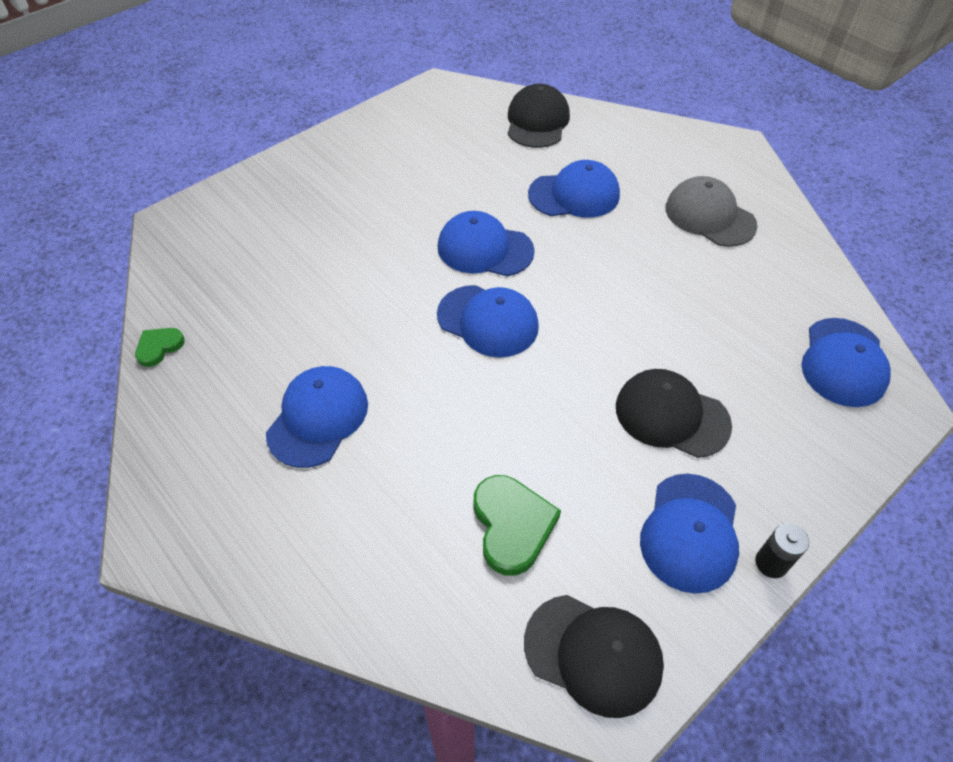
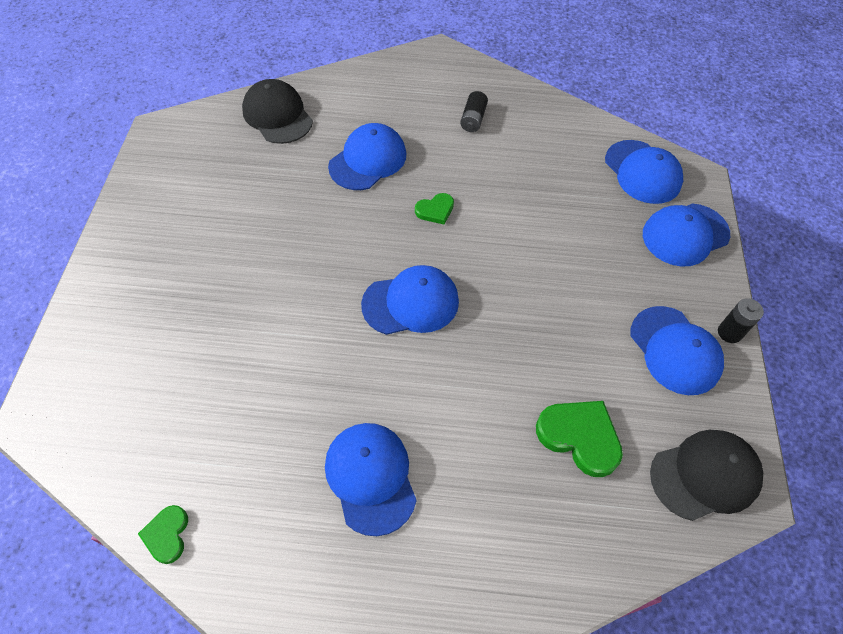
camera: 45 degrees left, 5 degrees up
blue cap [438,211,535,276] -> blue cap moved to [643,203,730,267]
black cap [616,369,732,458] -> none
grey cap [665,176,757,247] -> black battery [460,91,488,132]
none -> green heart [415,193,454,225]

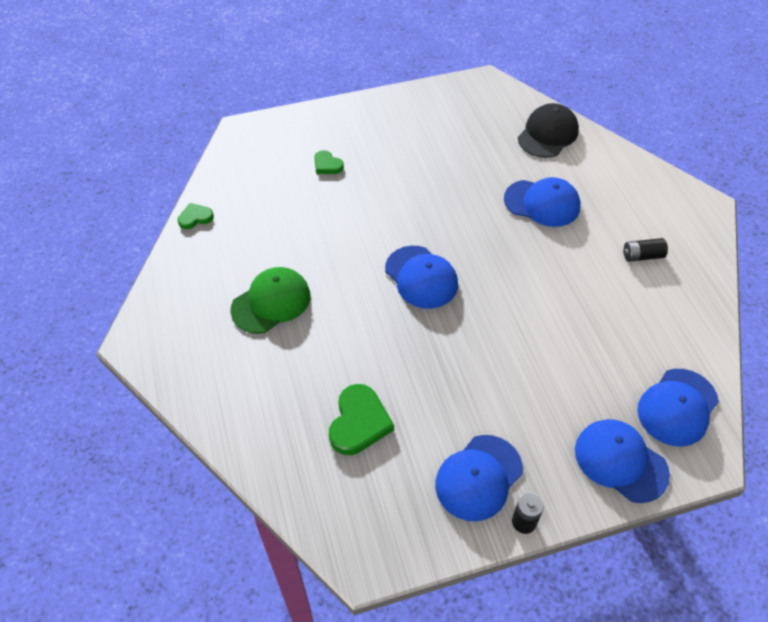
camera: 70 degrees right, 5 degrees down
blue cap [325,423,417,536] -> green cap [230,267,310,334]
green heart [415,193,454,225] -> green heart moved to [314,150,344,174]
black cap [650,430,763,521] -> none

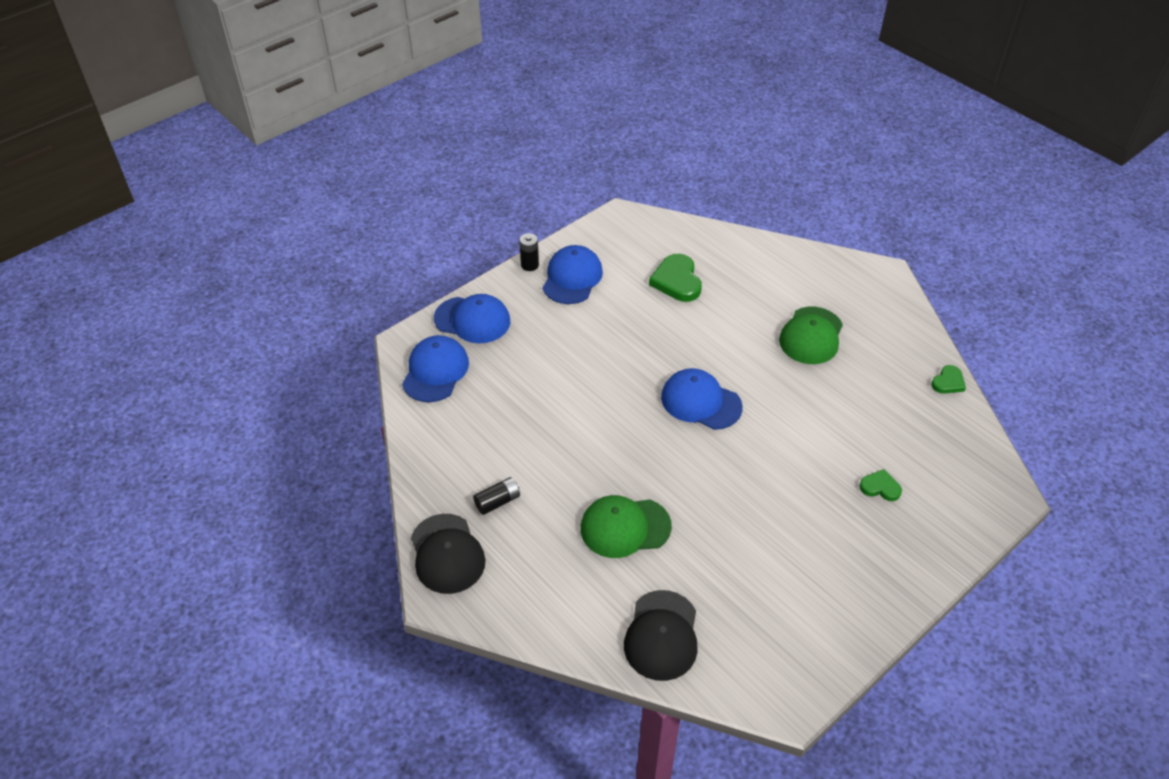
camera: 155 degrees right, 5 degrees down
blue cap [504,177,581,227] -> green cap [581,495,672,558]
none -> black cap [411,514,485,594]

